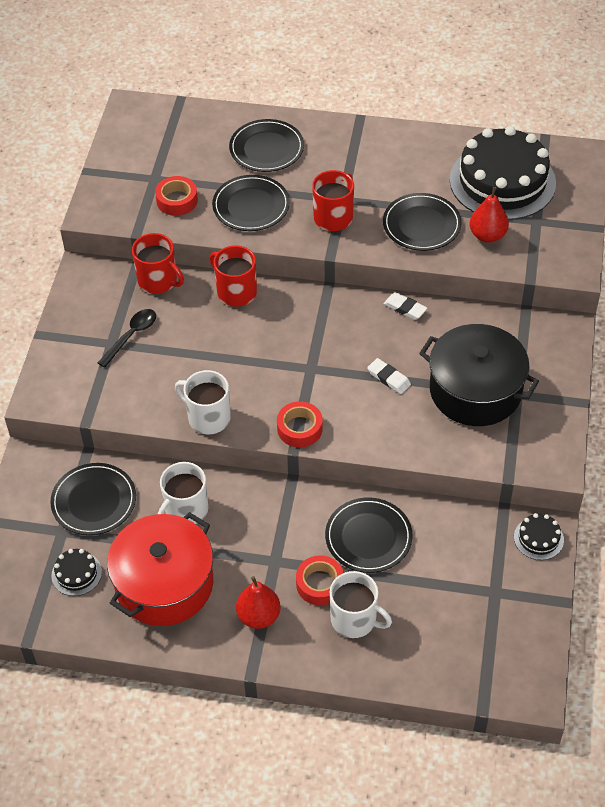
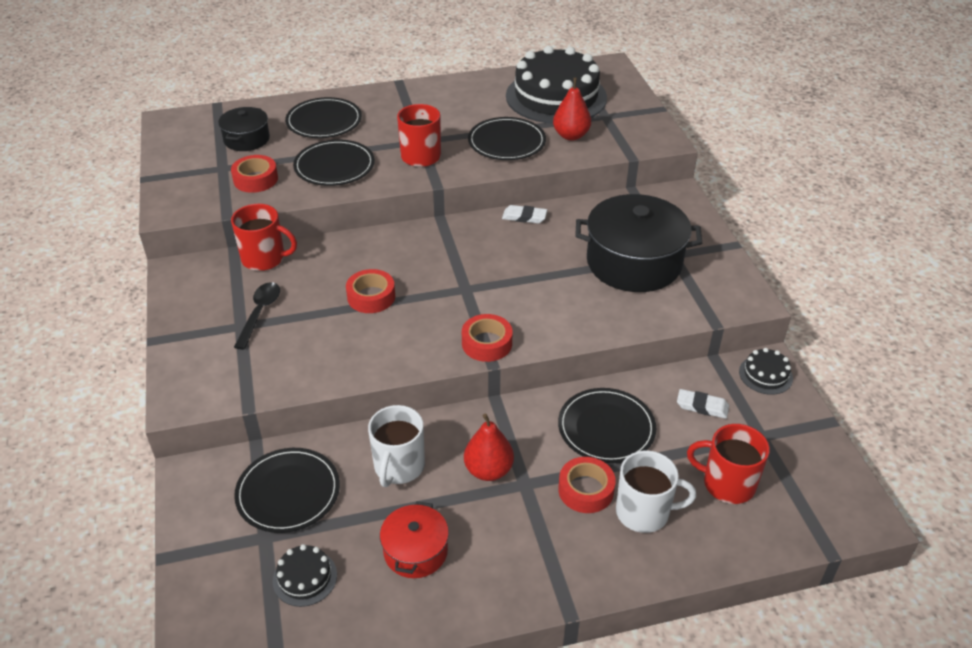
camera: 25 degrees left, 10 degrees down
red pot [107,512,213,626] -> red pot [380,501,449,578], size x0.53
white mug [175,370,231,434] -> none
red mug [210,246,257,307] -> red mug moved to [687,424,770,504]
red pear [236,576,281,629] -> red pear moved to [464,414,514,481]
white eraser [367,358,411,394] -> white eraser moved to [677,389,729,419]
none -> black pot [218,107,270,151]
none -> red tape [346,269,395,313]

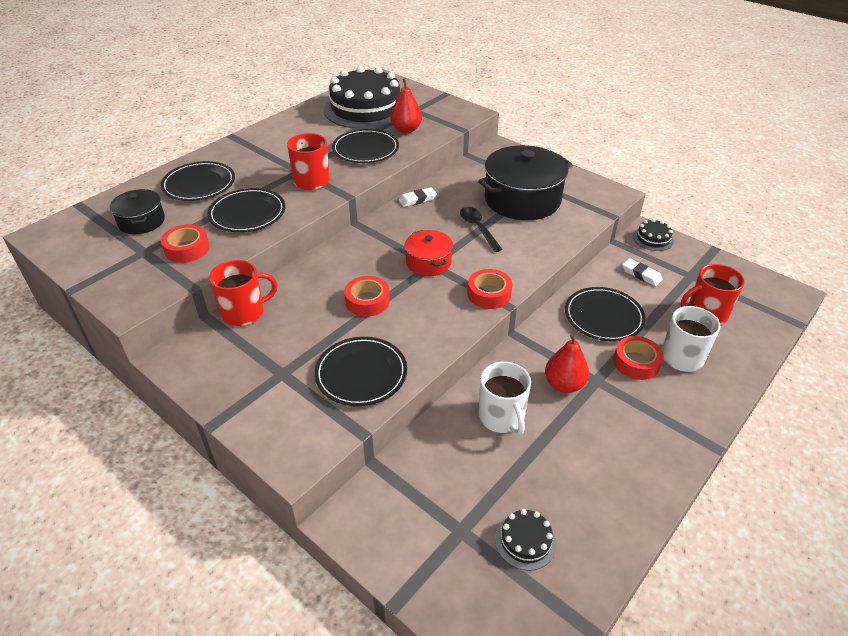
camera: 35 degrees left, 0 degrees up
black spoon [234,282,280,350] -> black spoon moved to [460,207,503,252]
black plate [234,448,340,533] -> black plate moved to [314,337,407,406]
red pot [380,501,449,578] -> red pot moved to [405,230,453,276]
white eraser [677,389,729,419] -> white eraser turned 60 degrees clockwise [622,258,663,286]

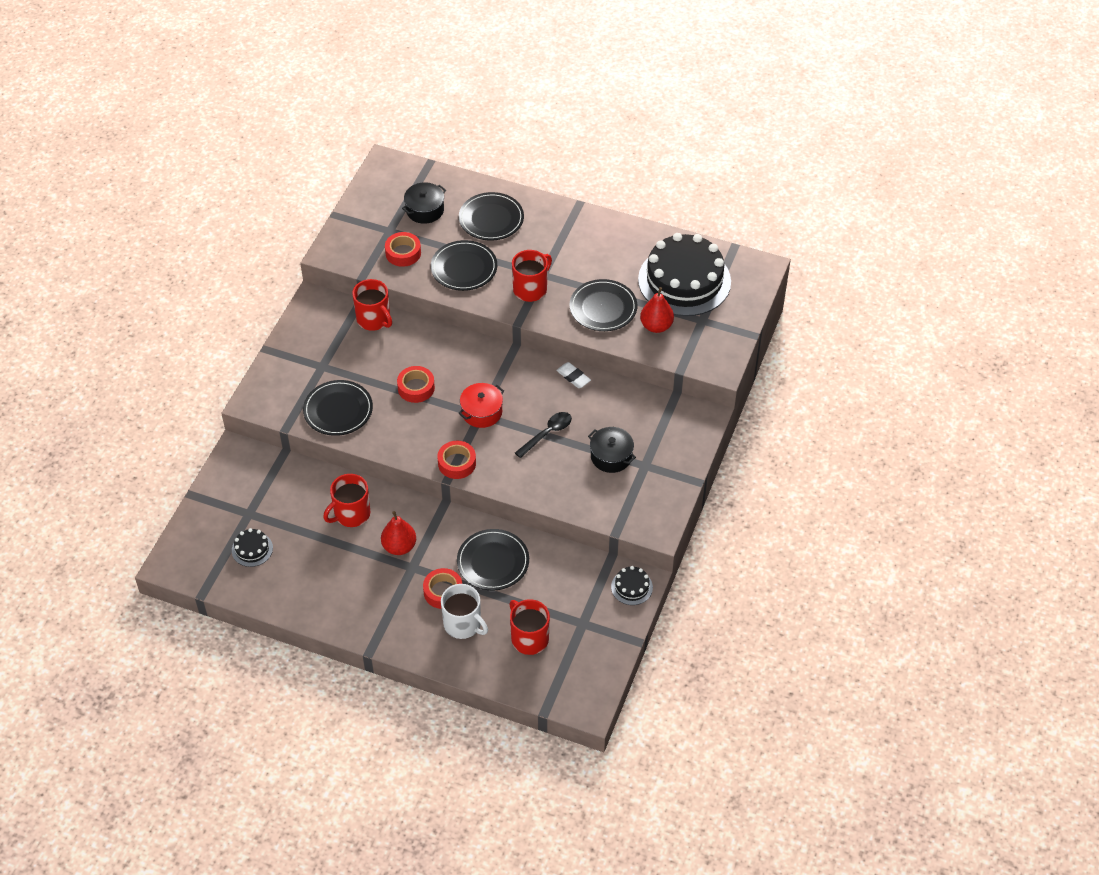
camera: 70 degrees right, 10 degrees up
black pot [478,145,572,220] -> black pot [588,427,636,473], size x0.53
white mug [478,361,531,435] -> red mug [323,474,370,527]
white eraser [622,258,663,286] -> none

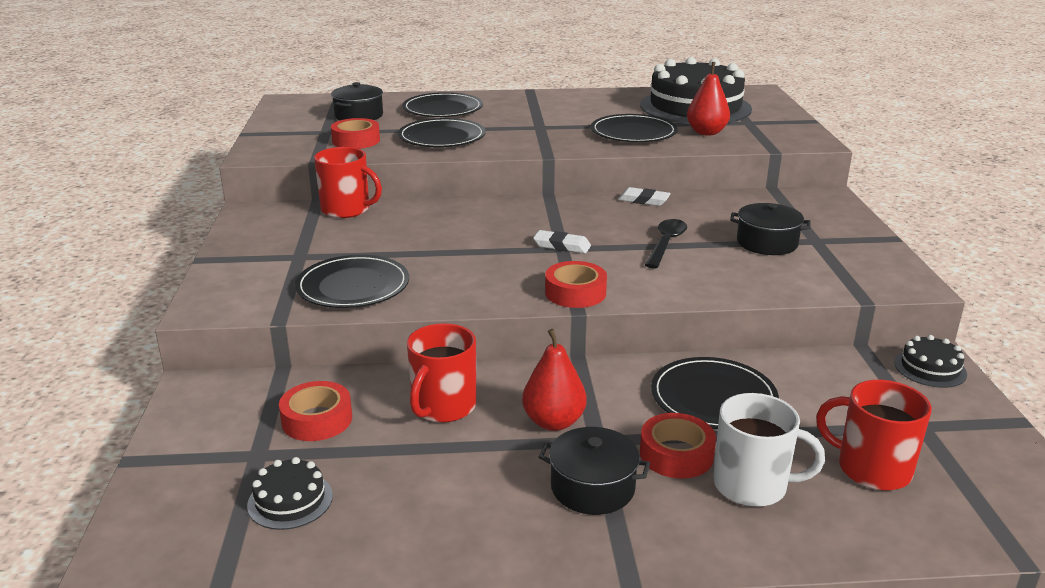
camera: 25 degrees left, 25 degrees down
red tape [397,366,435,403] -> red tape moved to [279,381,352,441]
red pot [458,383,504,428] -> white eraser [533,230,591,253]
red mug [512,250,552,302] -> none
none -> black pot [539,427,650,515]

